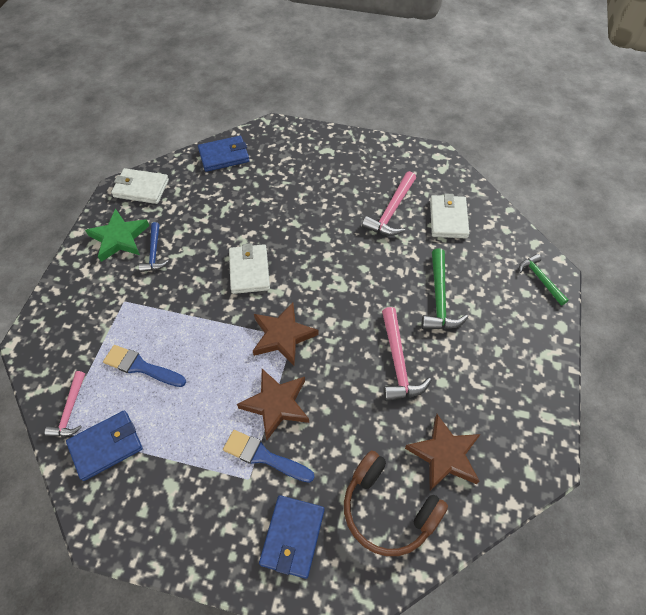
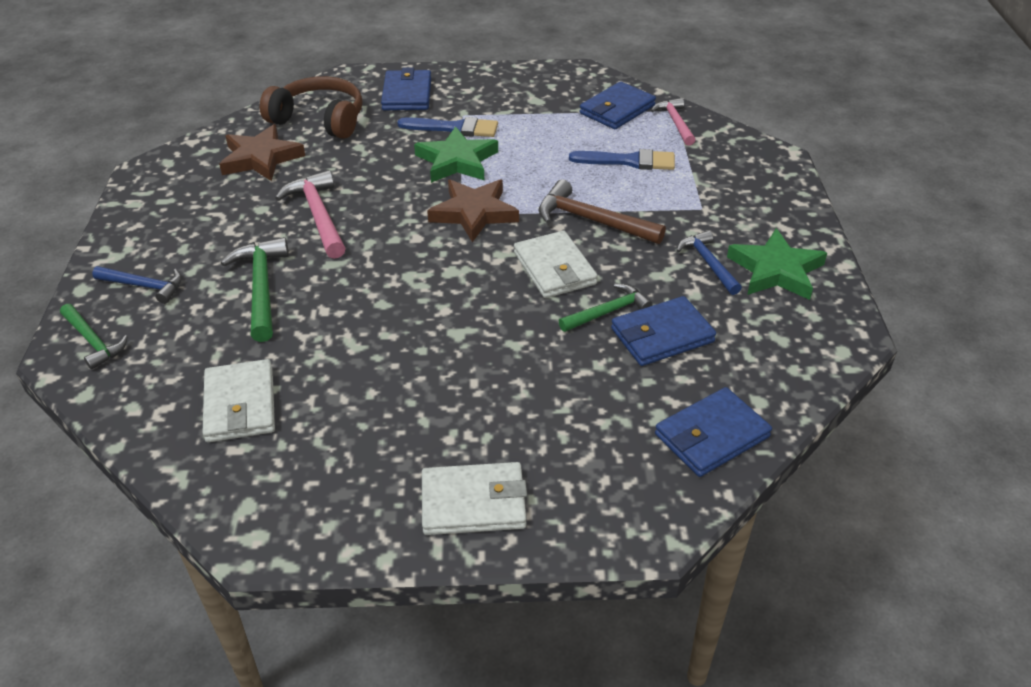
camera: 165 degrees right, 15 degrees down
white wallet [111,168,169,204] -> white wallet moved to [422,462,527,535]
brown star [237,369,309,440] -> green star [414,126,498,183]
pink hammer [362,171,416,236] -> none
none -> blue hammer [92,266,182,304]
none -> brown hammer [538,179,666,244]
none -> green hammer [559,284,653,332]
none -> blue wallet [611,296,716,366]

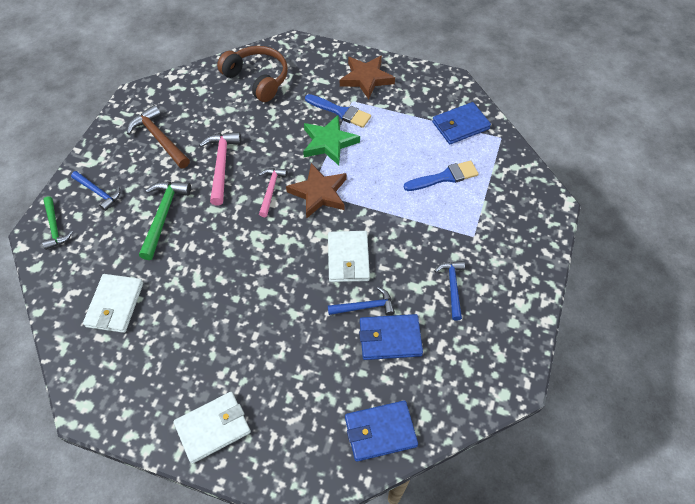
camera: 20 degrees right, 15 degrees up
brown star [219,124,305,181] -> brown star moved to [340,56,395,100]
blue wallet [381,67,431,111] -> none
white wallet [422,462,527,535] -> white wallet turned 45 degrees counterclockwise [174,392,251,464]
brown hammer [538,179,666,244] -> brown hammer moved to [127,105,190,168]
green hammer [559,284,653,332] -> blue hammer [328,287,395,316]
blue brush [569,149,675,170] -> blue brush turned 45 degrees counterclockwise [404,160,478,191]
pink hammer [651,98,695,146] -> pink hammer moved to [259,168,288,217]
green star [727,228,827,300] -> none

